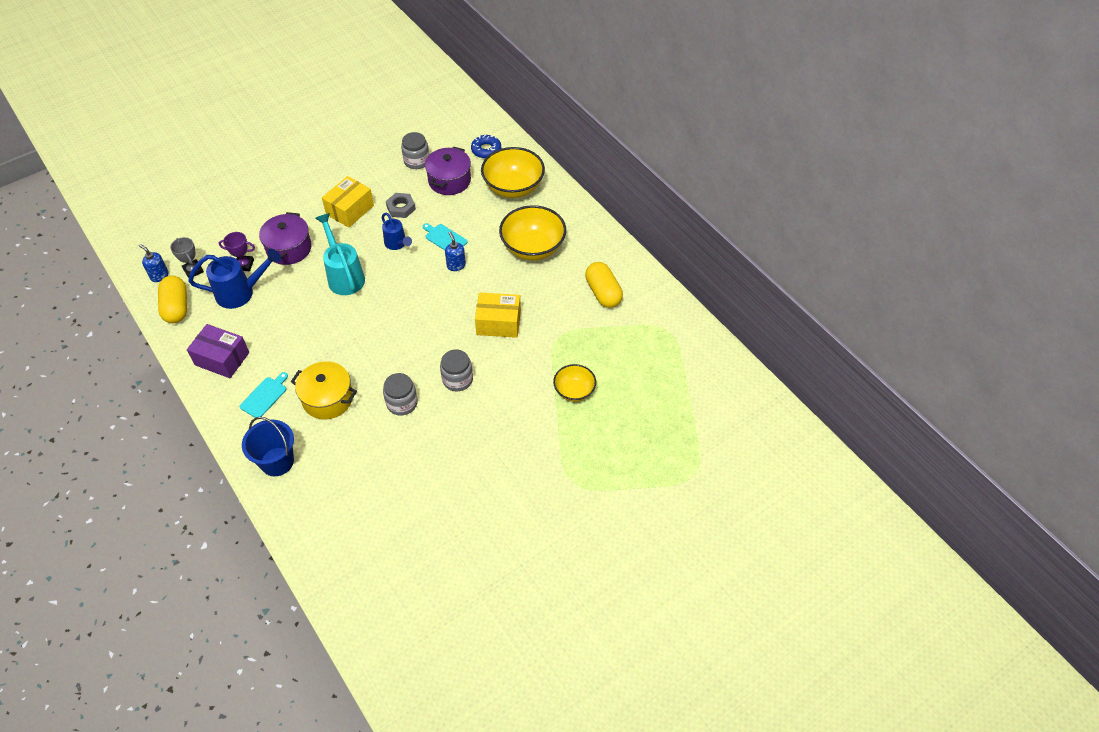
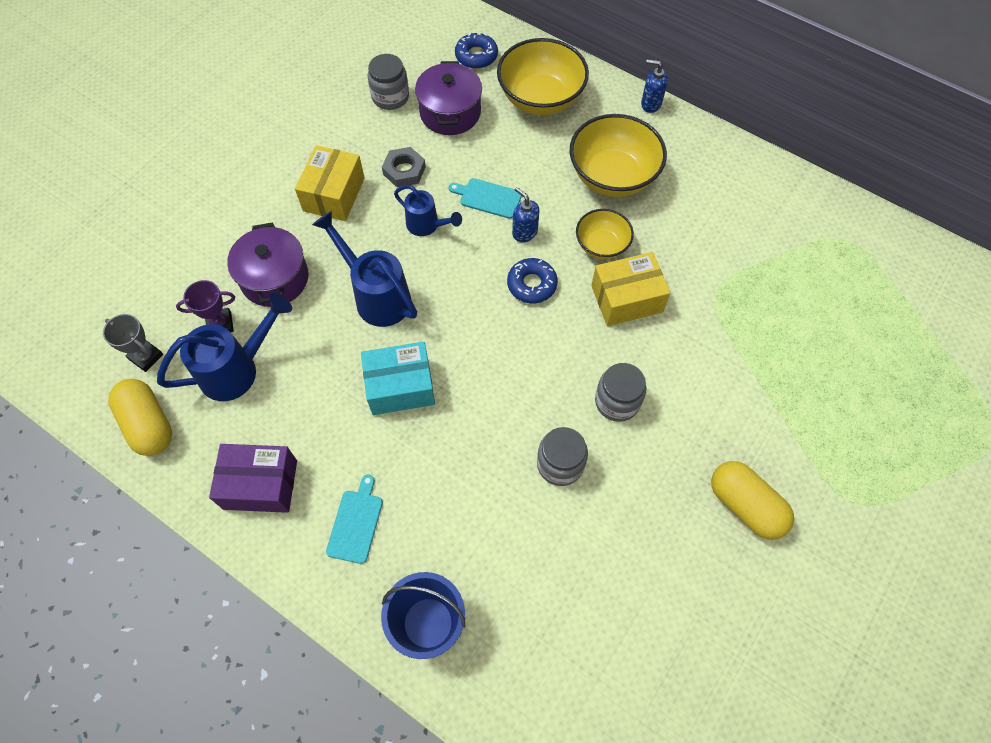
camera: 20 degrees left, 10 degrees up
blue soap dispenser [139,244,169,282] -> blue soap dispenser moved to [641,59,668,113]
yellow pot [291,361,357,420] -> none
turquoise watering can [315,213,365,295] -> blue watering can [312,211,417,327]
yellow bowl [553,364,596,402] -> yellow bowl moved to [576,209,634,259]
yellow capsule [585,262,623,308] -> yellow capsule moved to [711,461,794,540]
none -> turquoise box [361,342,435,415]
none -> blue donut [507,258,558,303]

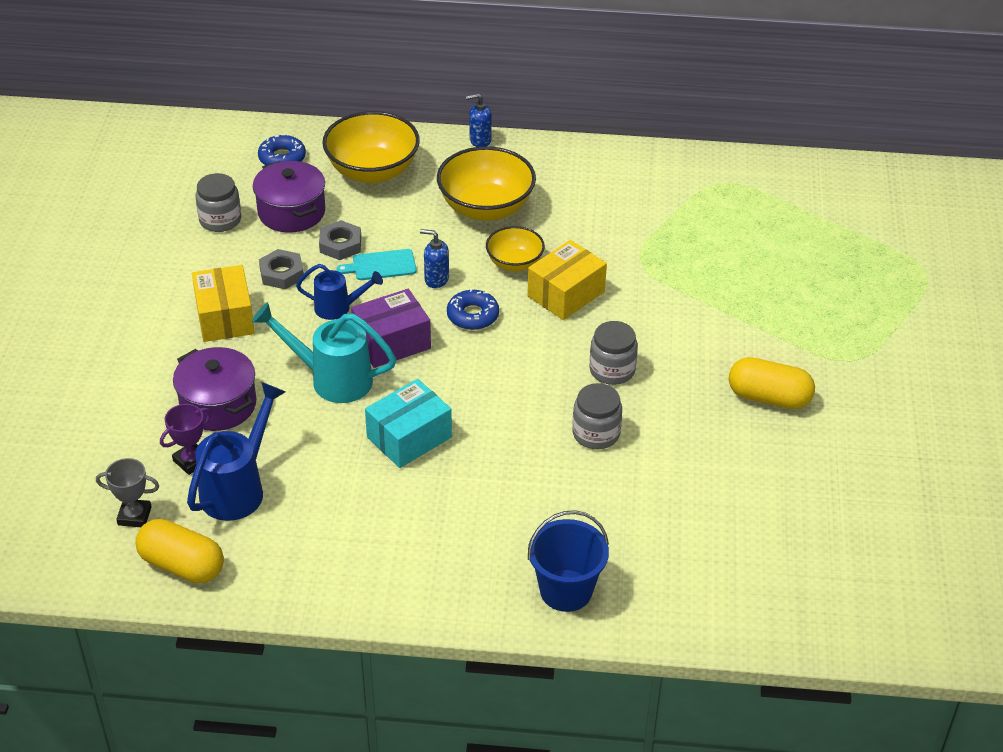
camera: 30 degrees left, 20 degrees down
purple box [209,444,297,513] -> purple box moved to [351,289,431,368]
blue watering can [312,211,417,327] -> turquoise watering can [252,302,396,403]
turquoise cutting board [326,475,383,564] -> none
none -> grey nut [319,220,361,260]

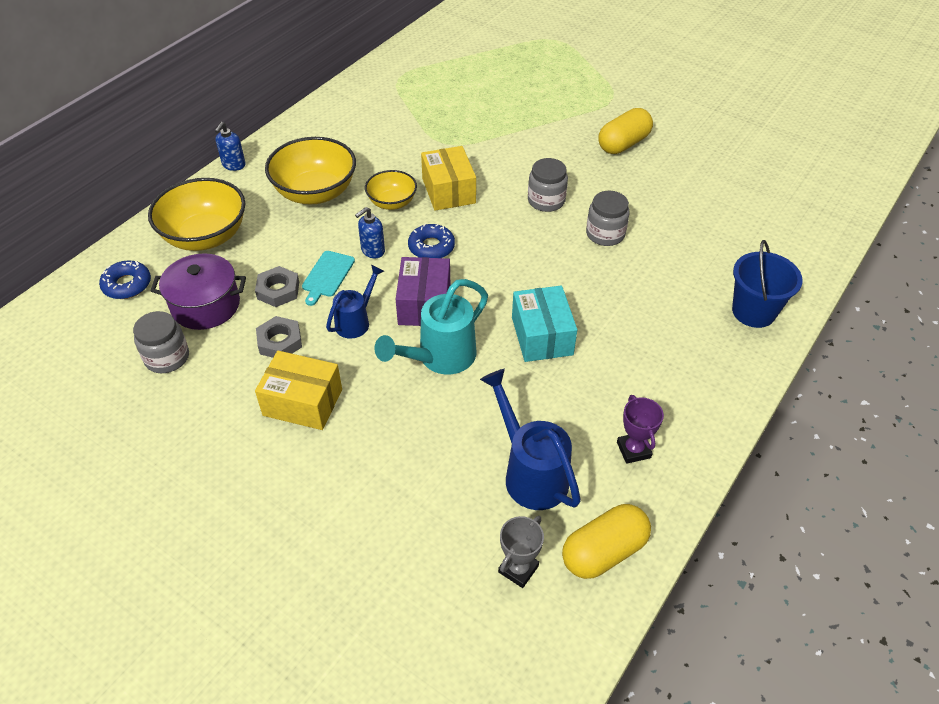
camera: 60 degrees left, 5 degrees up
purple trophy [160,404,211,475] -> purple trophy moved to [617,395,664,464]
purple pot [173,347,256,431] -> none

